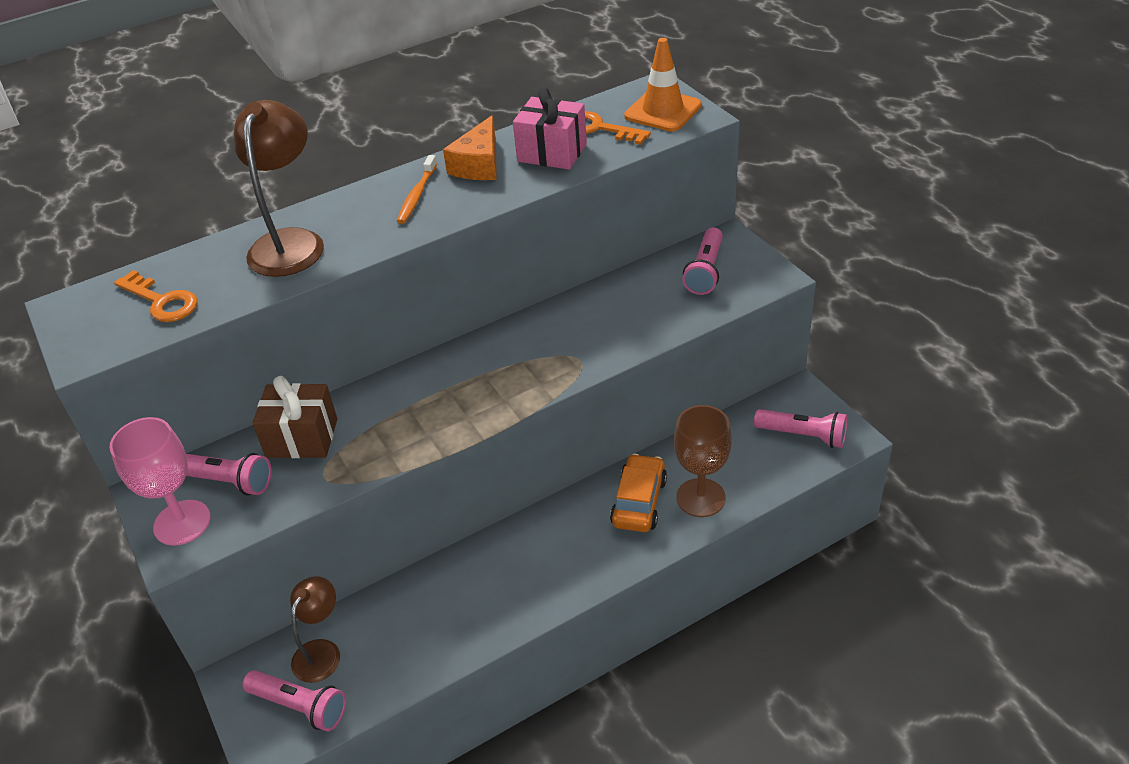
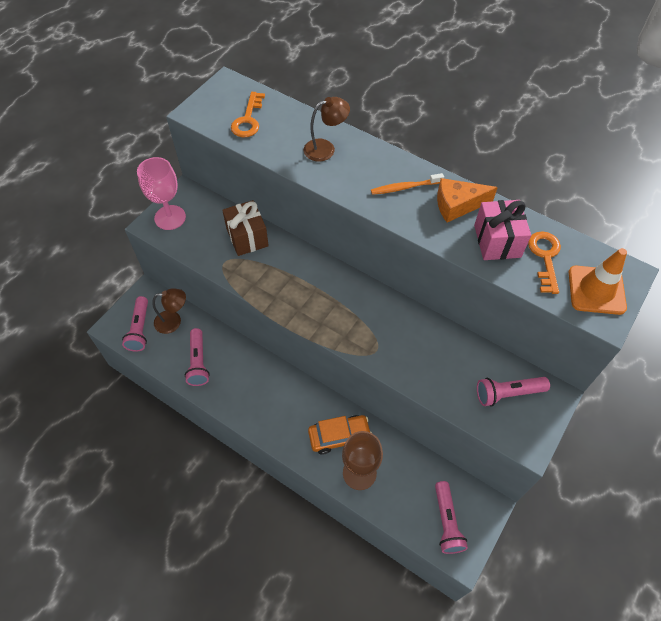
camera: 60 degrees right, 15 degrees up
pink flashlight [186,453,272,495] -> pink flashlight moved to [185,328,210,386]
brown lamp [234,100,324,277] -> brown lamp [303,97,350,162], size x0.62

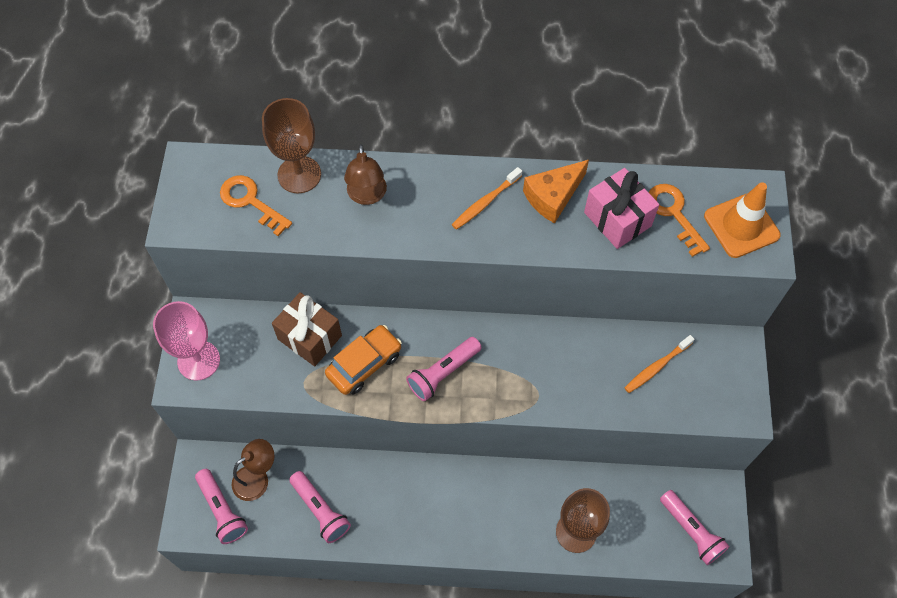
camera: 30 degrees left, 5 degrees up
orange key [231,92,265,137] -> orange key turned 150 degrees clockwise [220,175,292,236]
brown lamp [303,97,350,162] -> brown lamp turned 135 degrees clockwise [344,144,387,205]
orange car [308,415,372,455] -> orange car moved to [325,325,402,395]
pink flashlight [477,377,550,406] -> pink flashlight moved to [406,337,482,401]
none -> brown goblet [262,98,321,193]
none -> orange toothbrush [624,335,695,393]

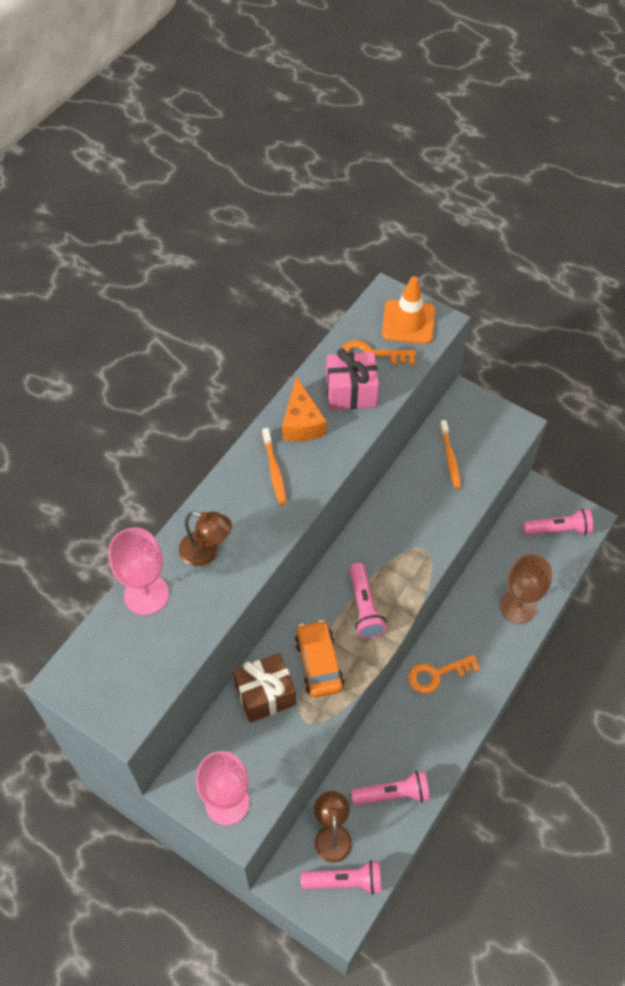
camera: 60 degrees left, 5 degrees down
orange key [220,175,292,236] -> orange key moved to [408,654,480,694]
brown goblet [262,98,321,193] -> pink goblet [109,528,169,615]

